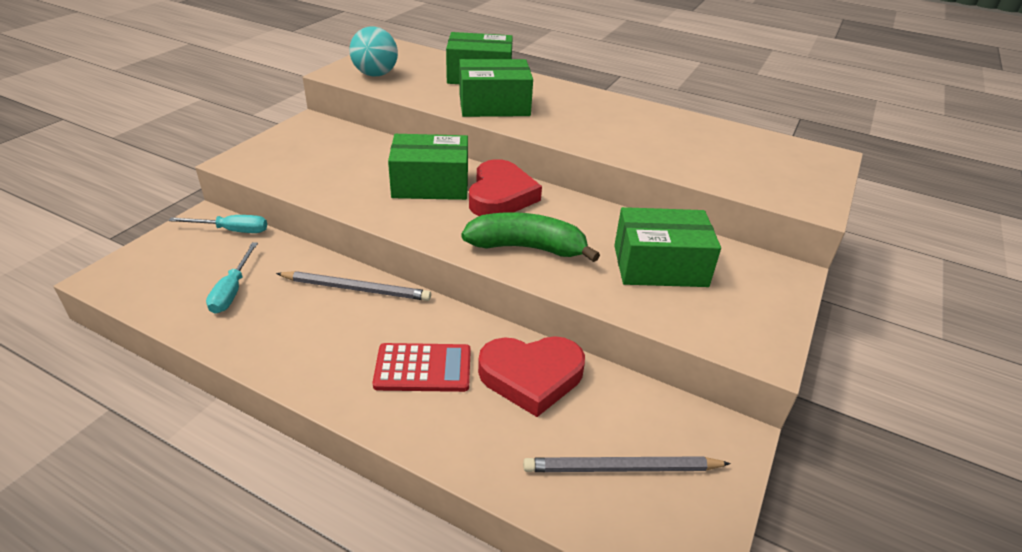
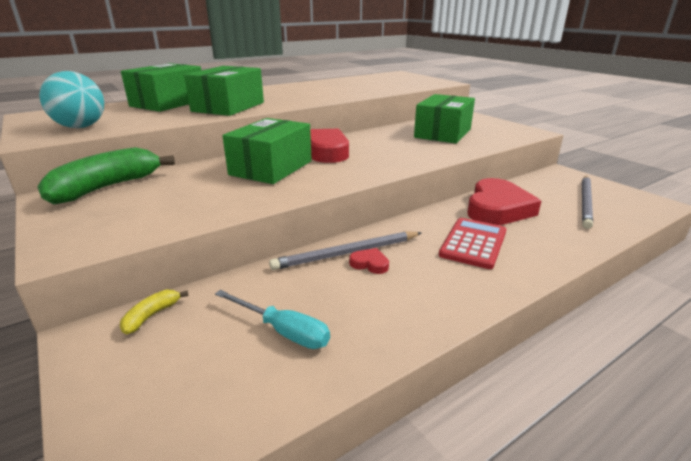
camera: 60 degrees left, 10 degrees down
turquoise screwdriver [168,215,267,233] -> yellow banana [120,290,189,334]
grey pencil [276,271,431,301] -> grey pencil turned 150 degrees counterclockwise [269,232,421,270]
green banana [462,212,600,262] -> green banana moved to [37,147,175,205]
none -> red heart [349,248,389,274]

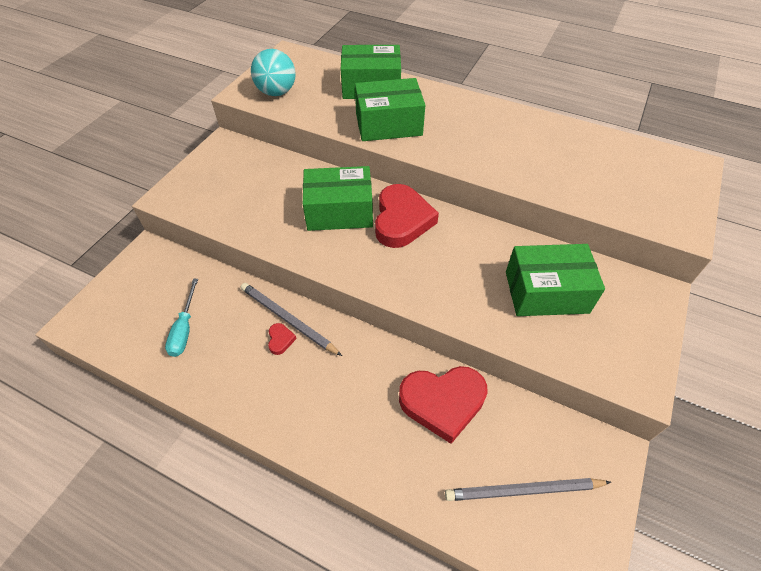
camera: 60 degrees right, 25 degrees up
green banana [37,147,175,205] -> none
yellow banana [120,290,189,334] -> none
red calculator [439,218,507,269] -> none

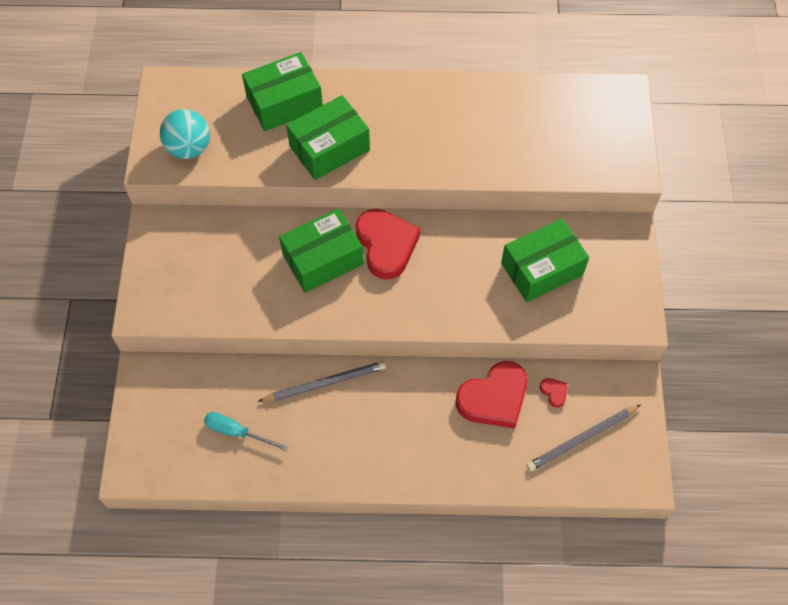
camera: 25 degrees left, 10 degrees up
turquoise screwdriver [165,279,198,357] -> turquoise screwdriver turned 135 degrees clockwise [204,412,288,451]
grey pencil [241,283,342,356] -> grey pencil turned 150 degrees clockwise [258,361,386,402]
red heart [268,323,297,355] -> red heart moved to [540,378,567,408]

